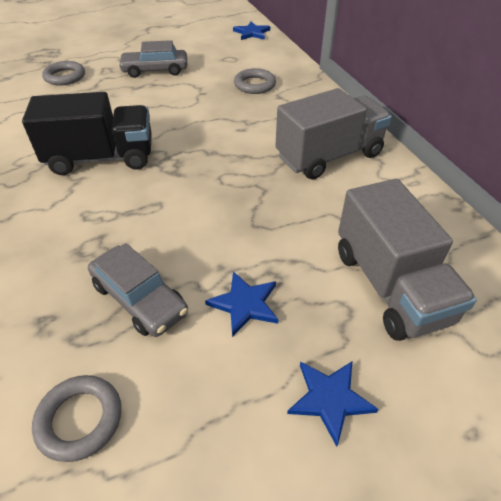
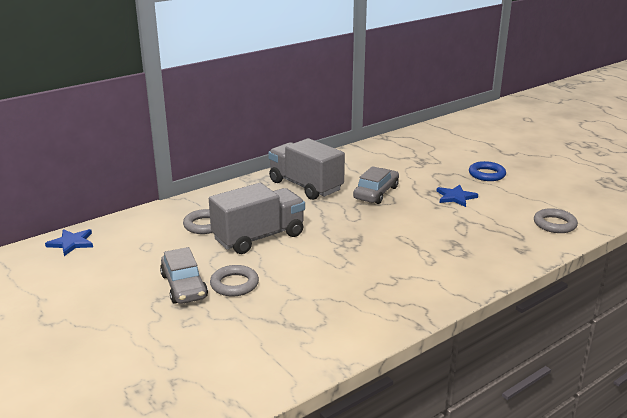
camera: 105 degrees left, 20 degrees down
black truck [22,92,152,175] -> none
grey ring [42,61,85,86] -> grey ring moved to [210,265,259,296]
grey car [88,243,188,337] -> grey car moved to [353,166,399,204]
blue star [287,362,379,447] -> blue ring [469,161,506,181]
grey truck [338,179,477,341] -> grey truck moved to [209,183,305,254]

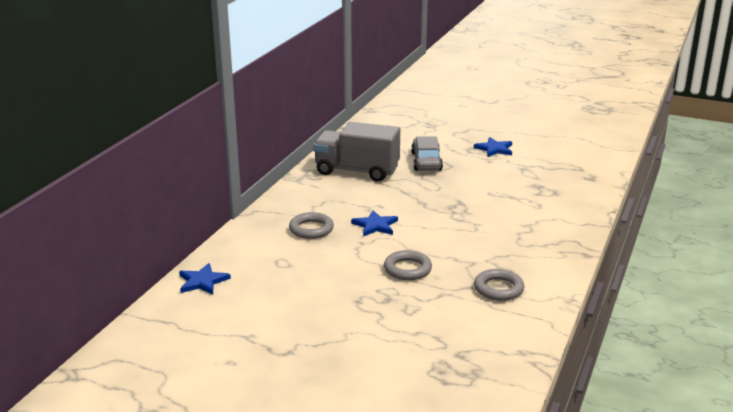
camera: 30 degrees left, 0 degrees up
grey car [160,247,208,304] -> none
grey truck [209,183,305,254] -> blue star [351,210,398,236]
blue ring [469,161,506,181] -> none
grey ring [534,208,578,233] -> grey ring moved to [474,269,524,301]

